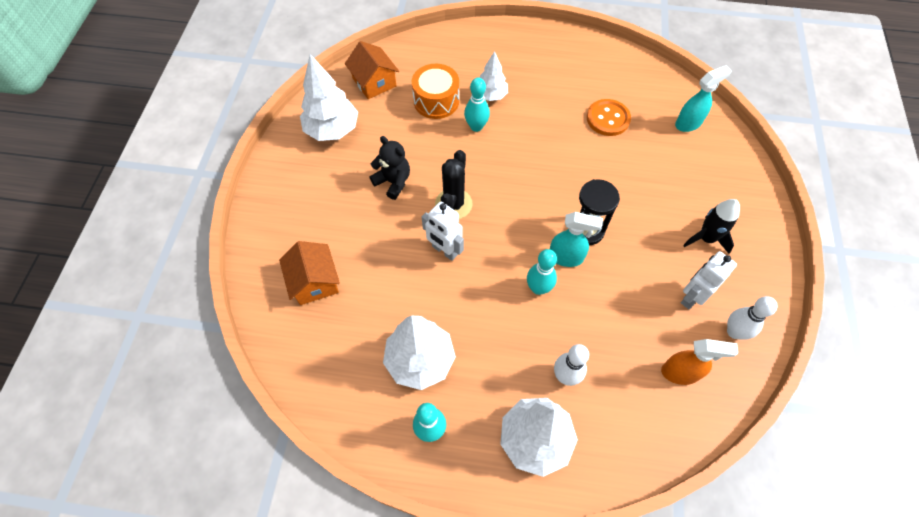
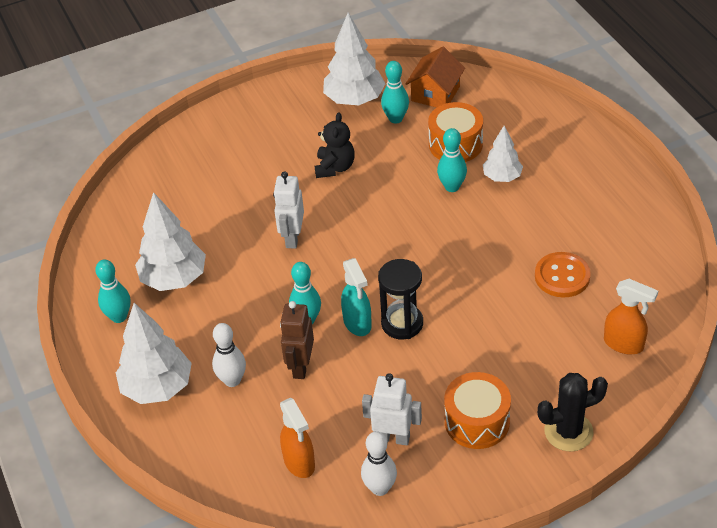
camera: 60 degrees right, 15 degrees down
orange house [279,241,340,305] -> none
black cactus [435,150,473,219] -> black cactus moved to [537,373,608,451]
turquoise spray bottle [675,66,732,132] -> orange spray bottle [604,279,658,354]
black rocket [683,199,740,254] -> orange drum [444,372,511,449]
none -> brown robot [280,301,314,379]
none -> turquoise bowling pin [381,61,409,124]

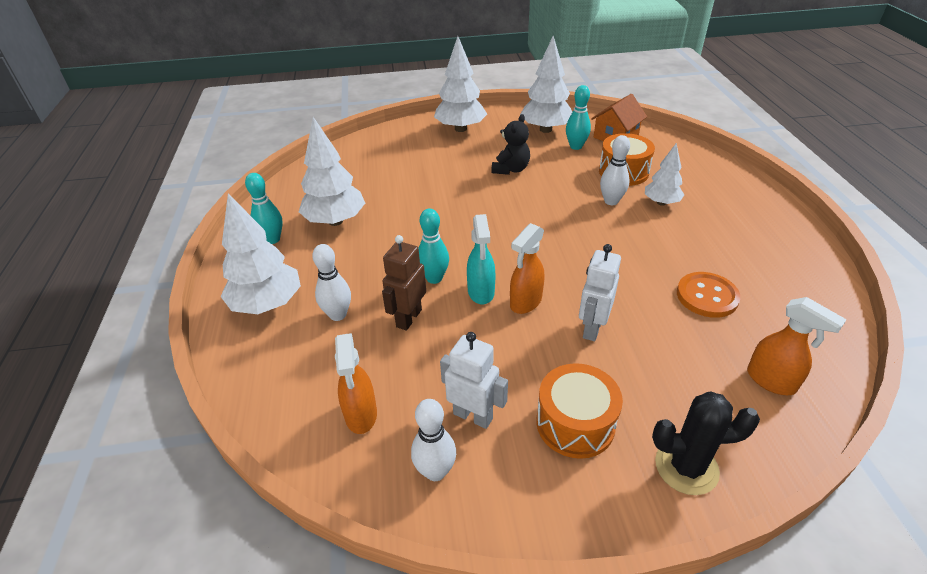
camera: 15 degrees right, 5 degrees down
white robot [273,171,304,249] -> white robot moved to [579,244,621,341]
black hourglass [378,259,423,339] -> orange spray bottle [510,223,544,314]
turquoise bowling pin [437,128,467,192] -> white bowling pin [600,135,630,205]
none -> white tree [434,36,487,132]

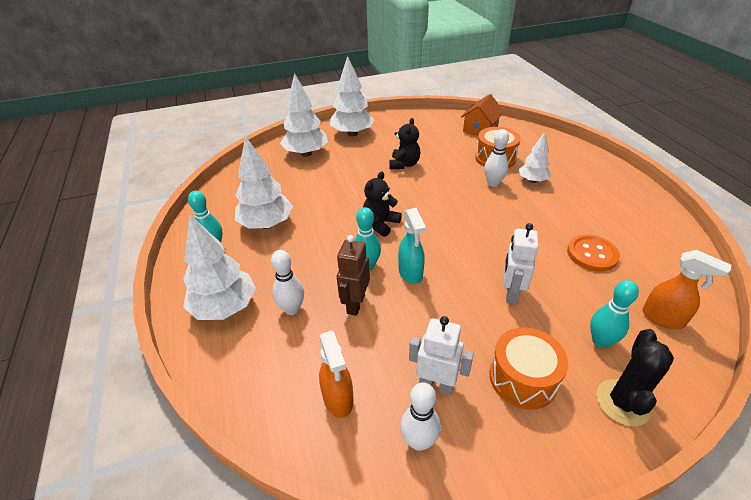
camera: 10 degrees left, 0 degrees up
orange spray bottle [510,223,544,314] -> none
white tree [520,36,572,133] -> white tree moved to [280,73,328,157]
turquoise bowling pin [566,85,591,150] -> turquoise bowling pin moved to [590,280,639,348]
black cactus [652,391,760,495] -> black cactus turned 60 degrees counterclockwise [596,329,674,426]
none -> black teddy bear [363,172,402,237]

